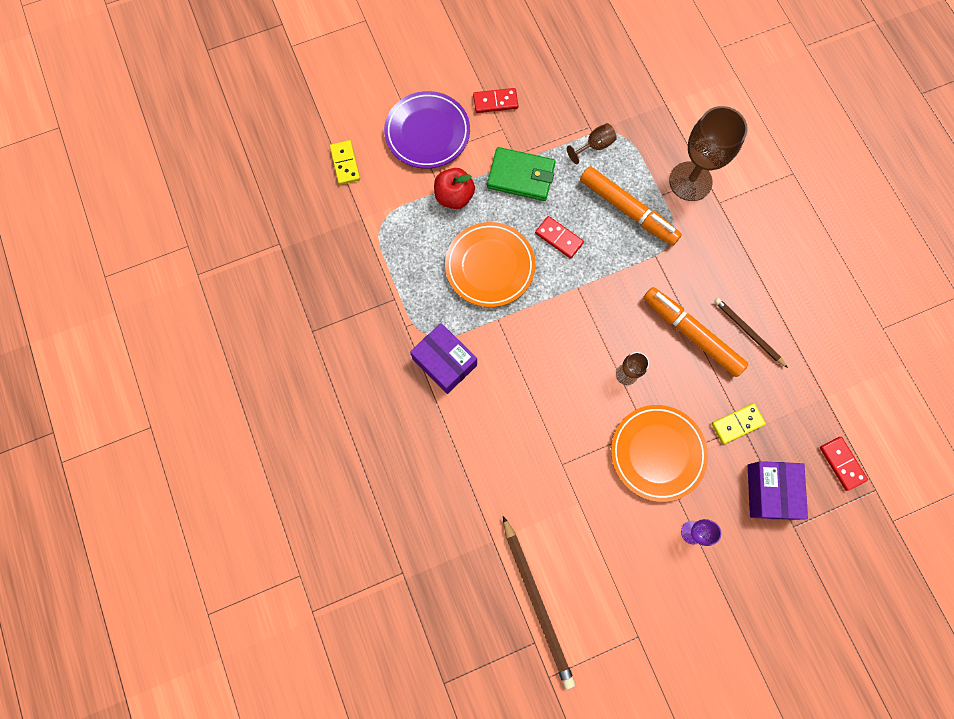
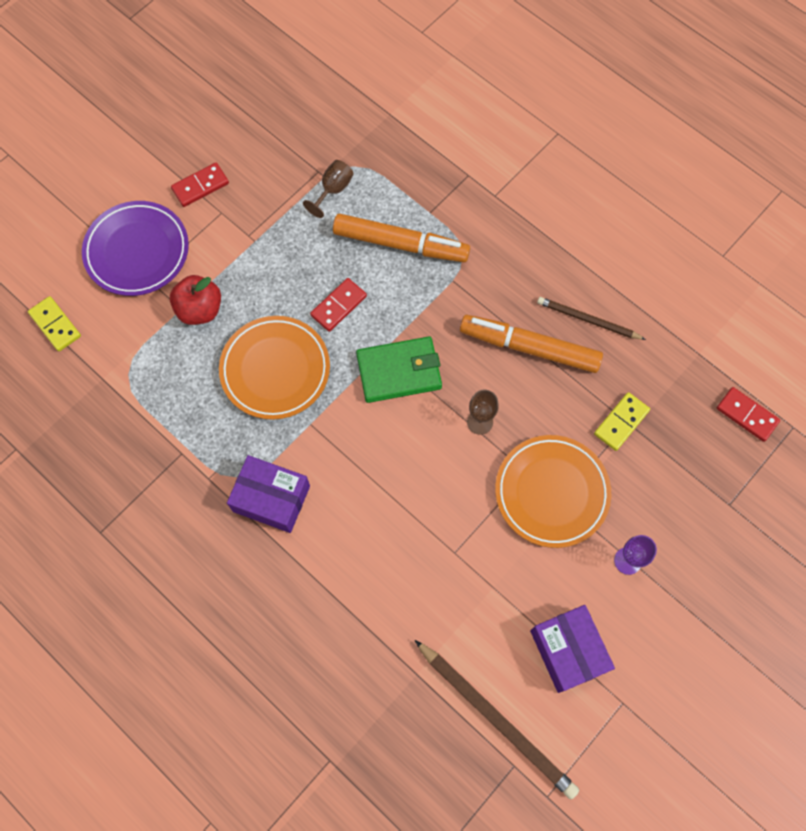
camera: 25 degrees left, 5 degrees down
green wallet [487,147,556,201] -> green wallet moved to [356,336,442,403]
red domino [535,216,584,259] -> red domino turned 60 degrees counterclockwise [310,278,367,332]
brown goblet [669,106,748,201] -> none
purple box [748,461,808,520] -> purple box moved to [530,605,615,693]

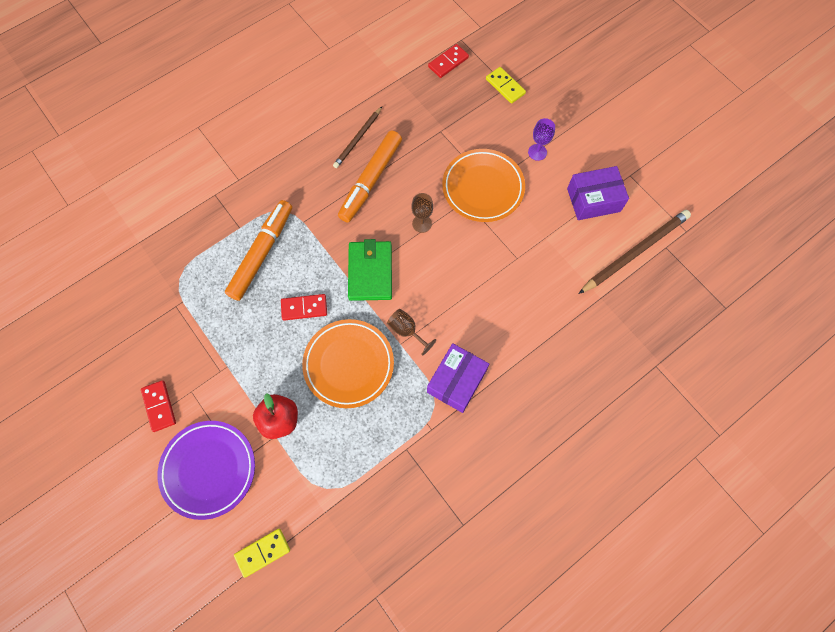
camera: 80 degrees left, 0 degrees up
brown goblet [303,160,354,218] -> brown goblet moved to [387,309,436,356]
red domino [310,278,367,332] -> red domino turned 60 degrees counterclockwise [281,294,327,321]
yellow domino [594,392,650,451] -> yellow domino moved to [486,67,526,104]

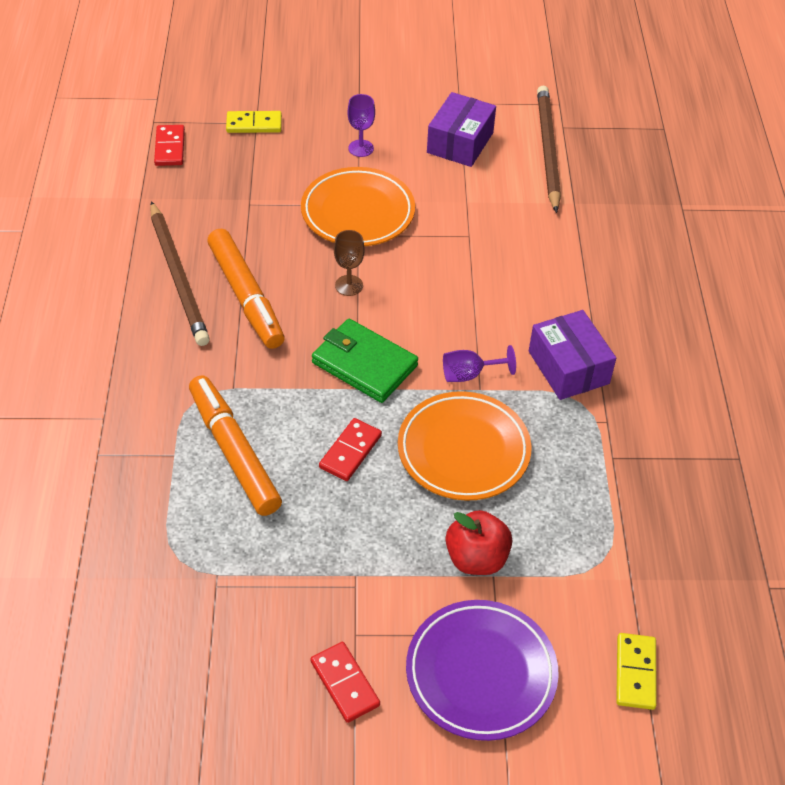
camera: 55 degrees left, 20 degrees down
red domino [141,380,176,432] -> red domino turned 45 degrees clockwise [311,642,380,723]
brown pencil [333,107,382,168] -> brown pencil [150,201,210,346], size x1.65
brown goblet [387,309,436,356] -> purple goblet [443,345,516,382]

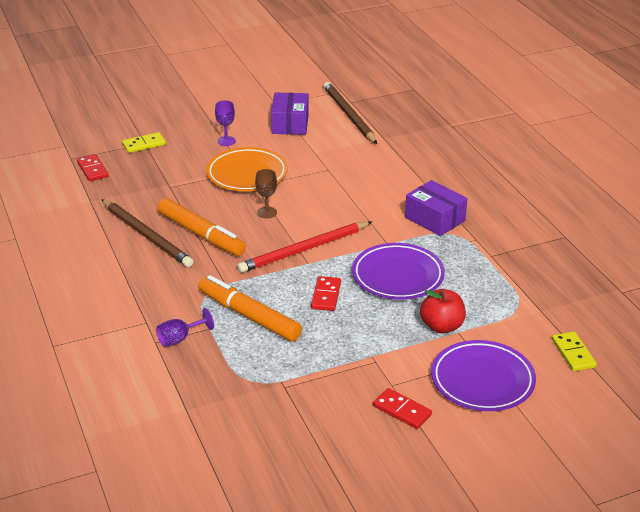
camera: 20 degrees left, 15 degrees down
green wallet [312,319,418,403] -> red pencil [237,221,372,273]
orange plate [398,391,532,501] -> purple plate [352,243,445,300]
purple goblet [443,345,516,382] -> purple goblet moved to [156,308,214,347]

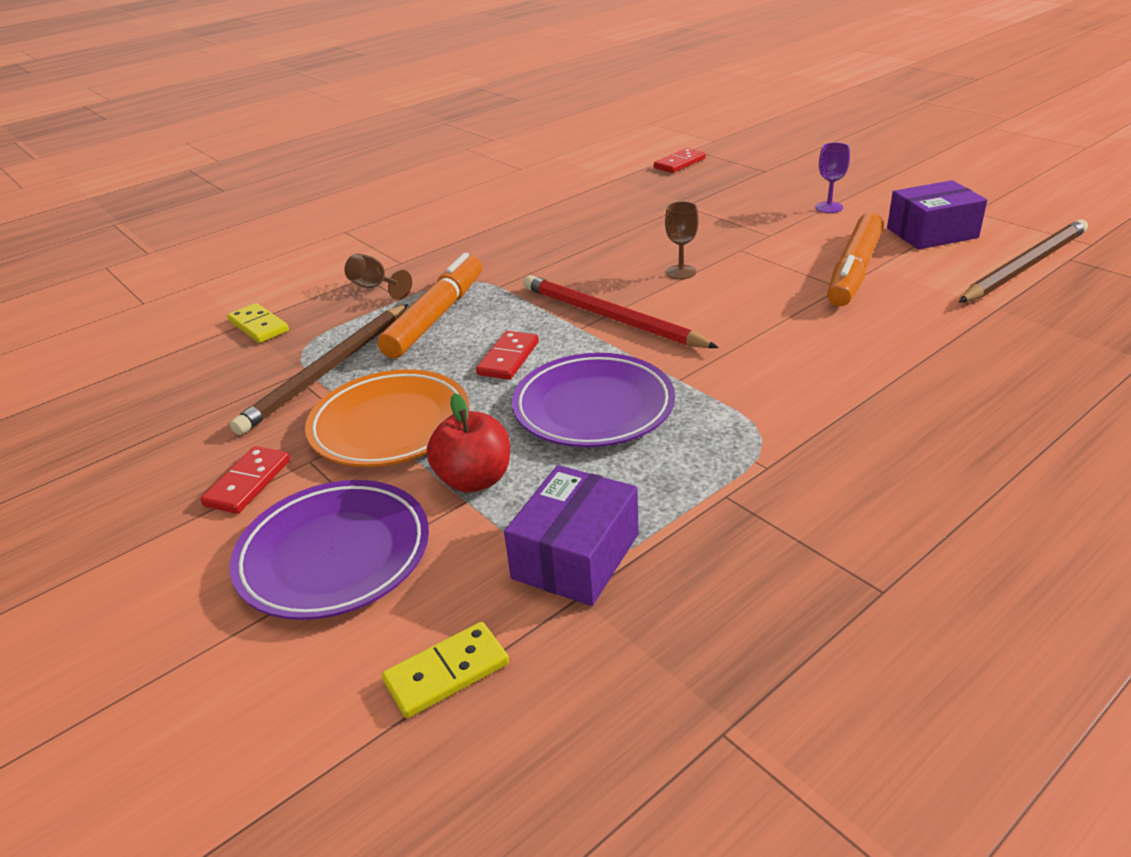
camera: 75 degrees right, 0 degrees up
brown pencil [101,199,194,267] -> brown pencil moved to [230,304,408,435]
yellow domino [122,132,166,153] -> yellow domino moved to [227,303,289,343]
purple goblet [156,308,214,347] -> brown goblet [344,254,412,300]
orange marker [157,198,246,256] -> orange marker moved to [827,213,884,306]
orange plate [206,147,288,191] -> orange plate moved to [305,369,470,467]
red domino [311,276,341,311] -> red domino turned 60 degrees counterclockwise [476,331,539,380]
purple box [405,180,468,236] -> purple box moved to [504,465,639,606]

